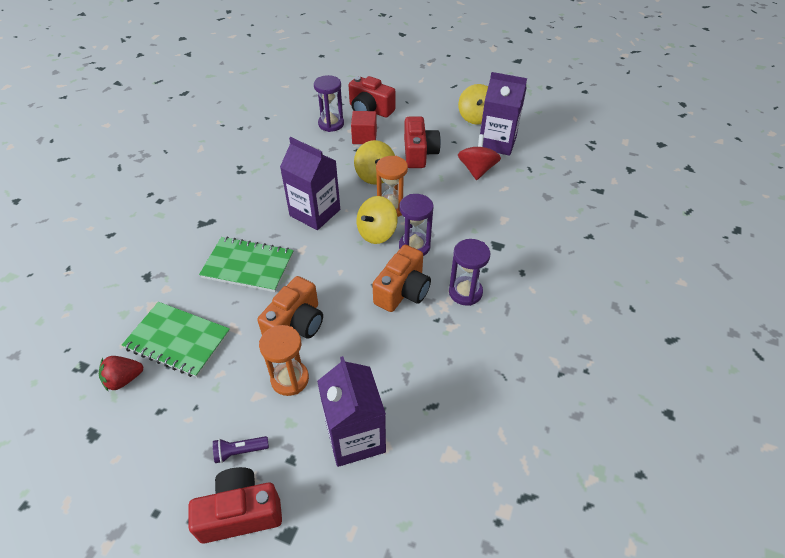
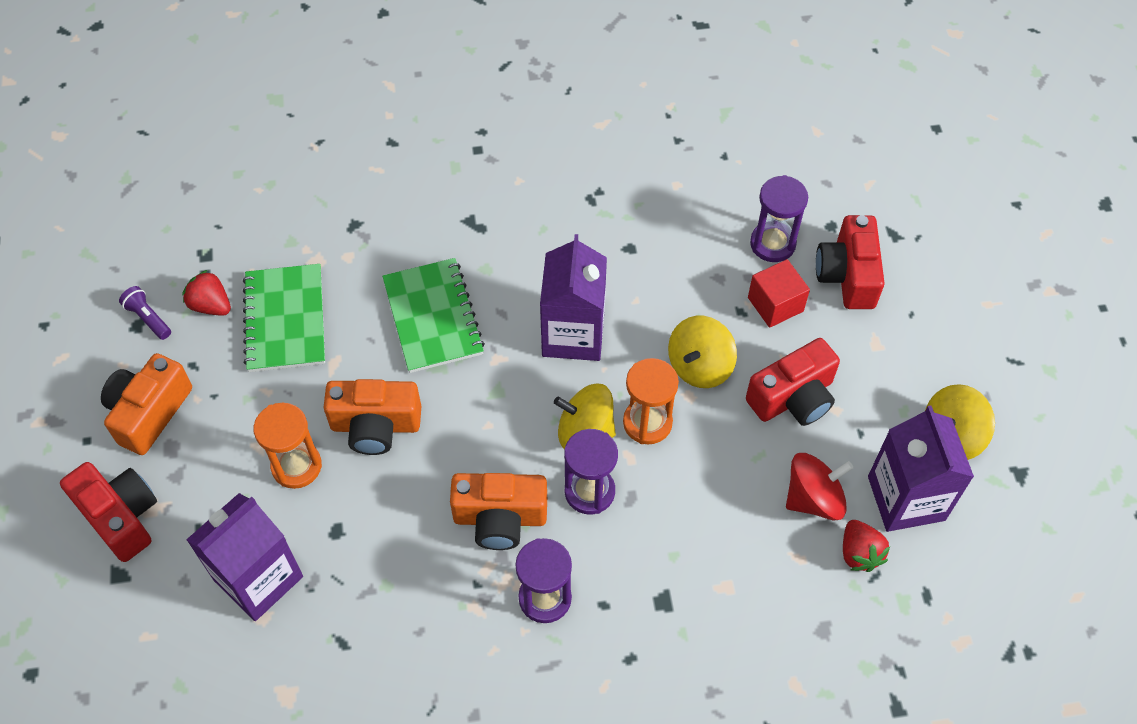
camera: 60 degrees right, 10 degrees up
purple flashlight [213,436,269,463] -> purple flashlight moved to [119,286,171,340]
none -> orange camera [101,353,192,455]
none -> red strawberry [843,520,890,572]

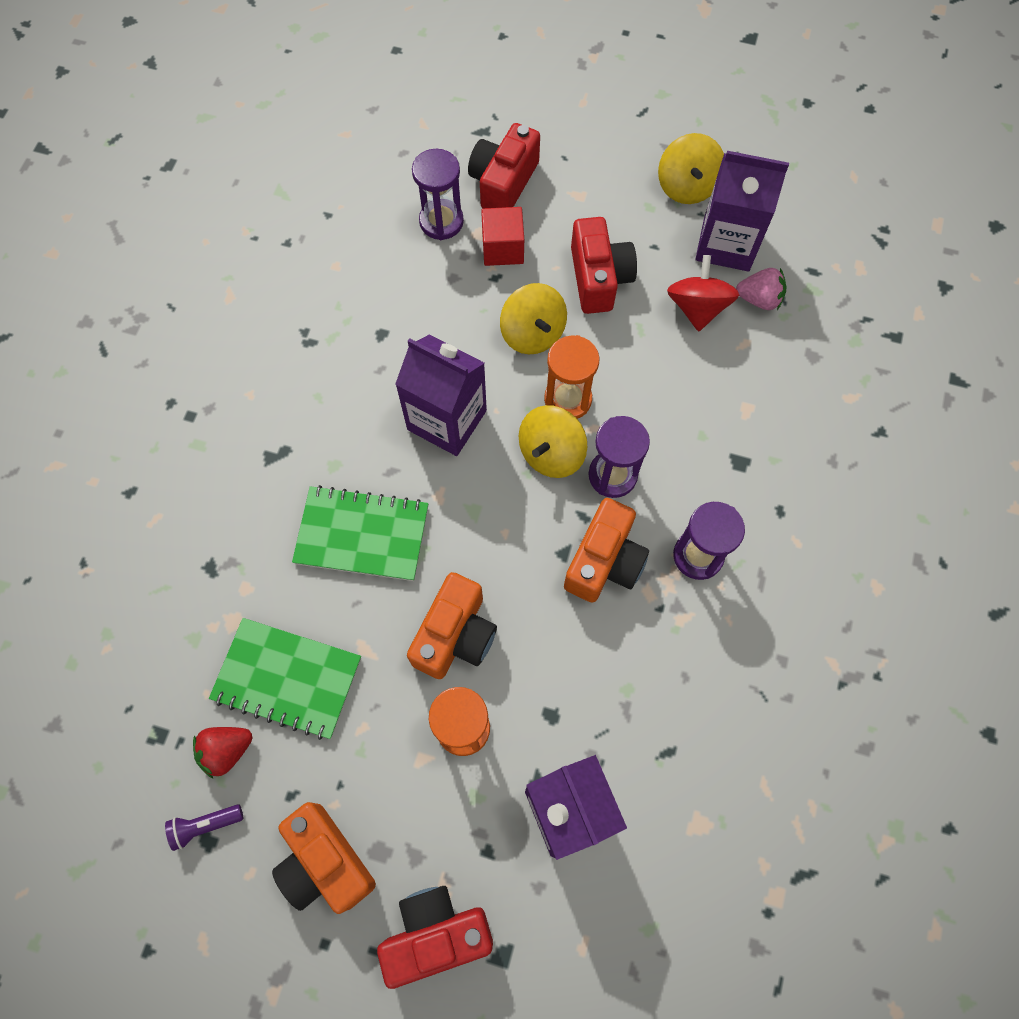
camera: 65 degrees left, 10 degrees up
red camera [816,215,885,309] -> red camera turned 90 degrees clockwise [468,123,540,208]
red strawberry [843,520,890,572] -> pink strawberry [736,268,786,310]

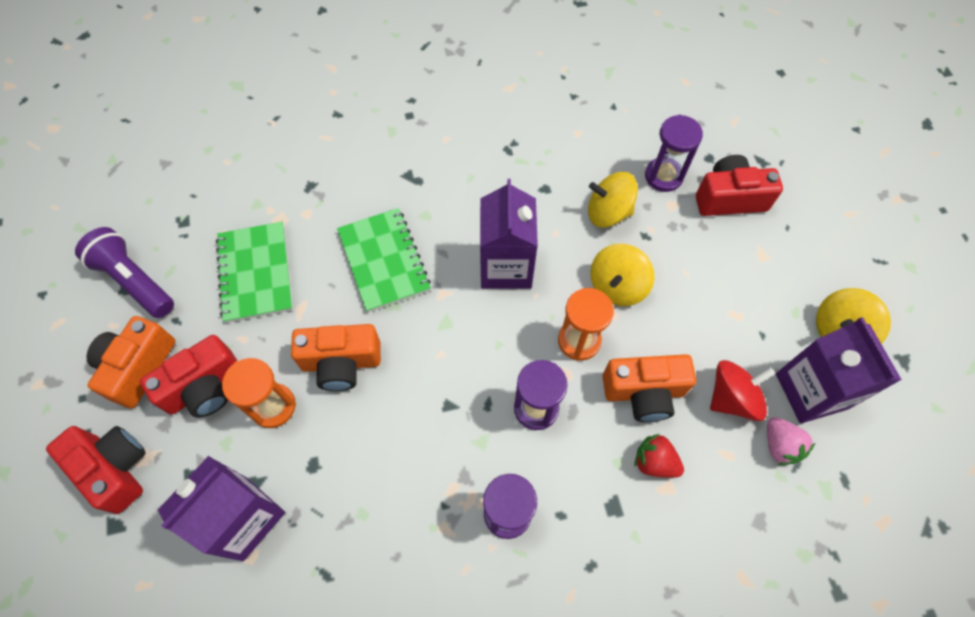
camera: 60 degrees right, 5 degrees down
purple flashlight [165,804,243,851] -> purple flashlight [75,227,174,318], size x1.96
red strawberry [193,727,252,778] -> red strawberry moved to [635,434,684,478]
red cube [481,207,524,266] -> none
yellow spinning top [519,405,587,478] -> yellow spinning top moved to [588,172,638,228]
orange camera [564,498,649,603] -> orange camera moved to [602,354,696,422]
red camera [571,217,637,314] -> red camera moved to [140,335,237,418]

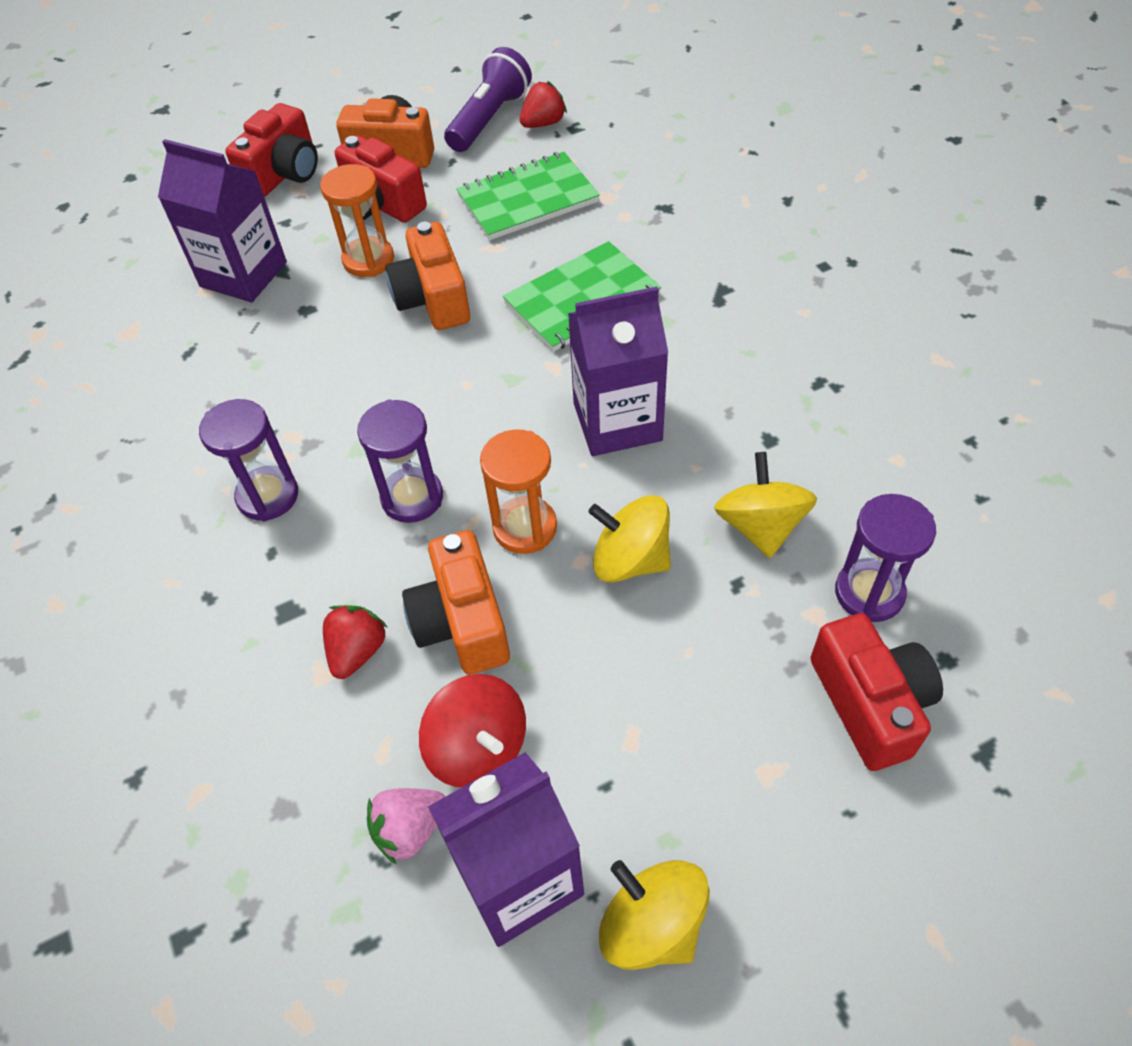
camera: 80 degrees right, 10 degrees down
none -> red strawberry [520,81,567,128]

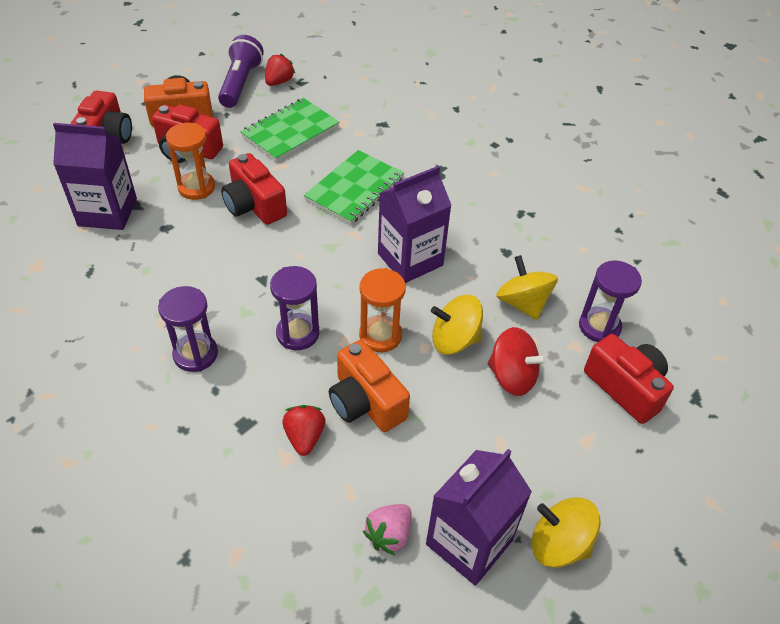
camera: 25 degrees left, 5 degrees down
orange camera [385,222,470,330] -> red camera [221,153,287,225]
red spinning top [419,674,526,788] -> red spinning top moved to [488,327,548,396]

